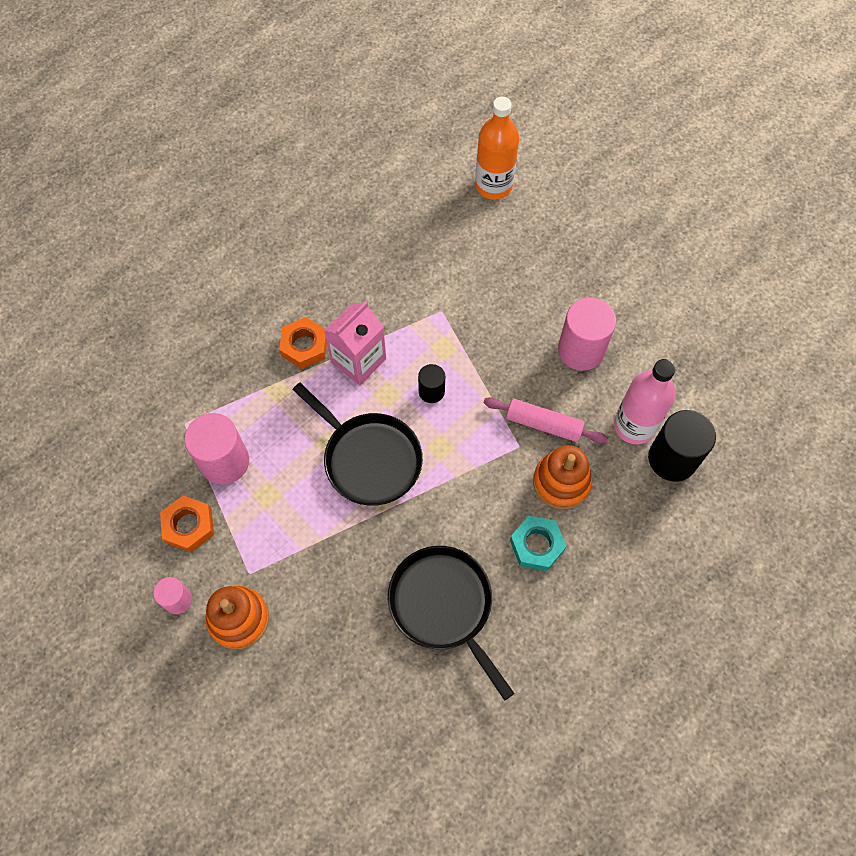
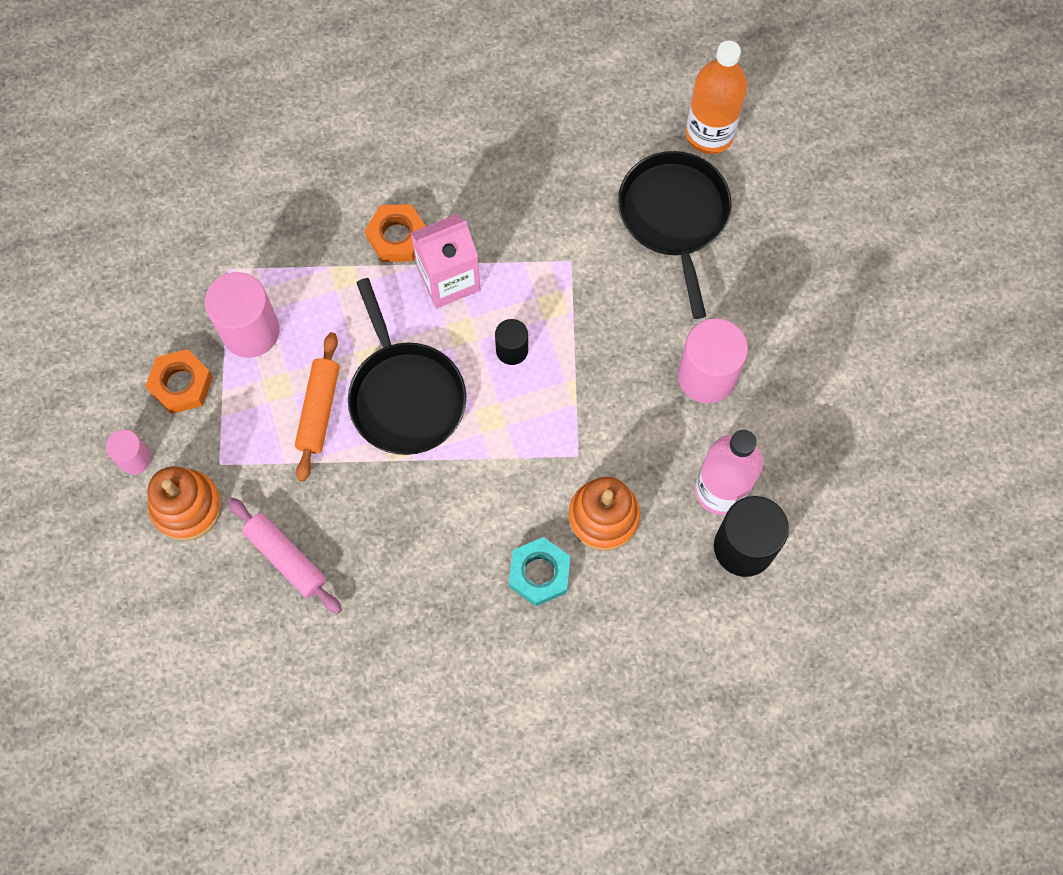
camera: 25 degrees right, 5 degrees up
black pan [388,546,515,701] -> black pan moved to [618,151,732,319]
pink rolling pin [484,397,608,444] -> pink rolling pin moved to [228,498,342,614]
none -> orange rolling pin [295,332,339,482]

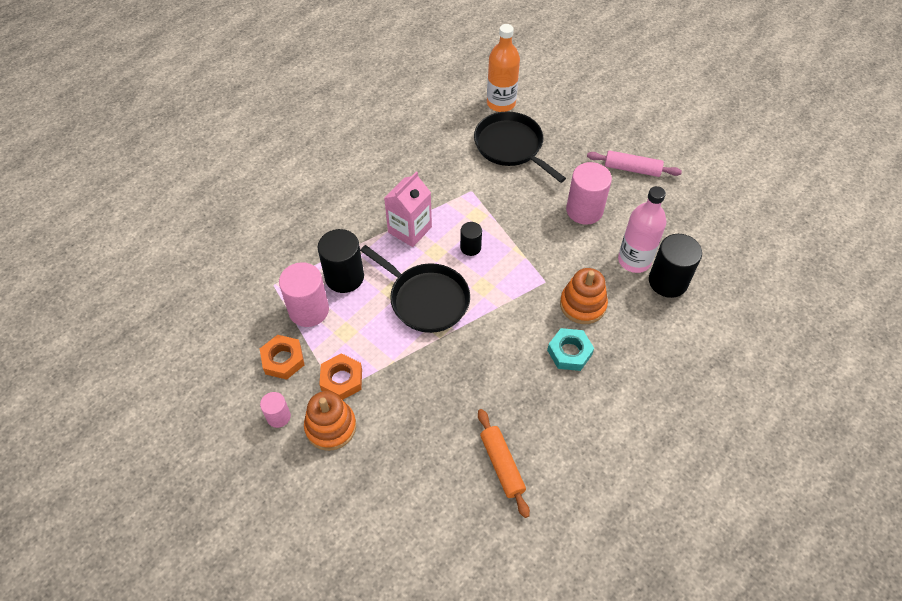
camera: 30 degrees left, 15 degrees down
pink rolling pin [228,498,342,614] -> pink rolling pin moved to [587,150,682,177]
orange rolling pin [295,332,339,482] -> orange rolling pin moved to [478,409,530,518]
orange nut [365,204,426,262] -> orange nut moved to [319,353,362,400]
none -> black cylinder [318,229,364,293]

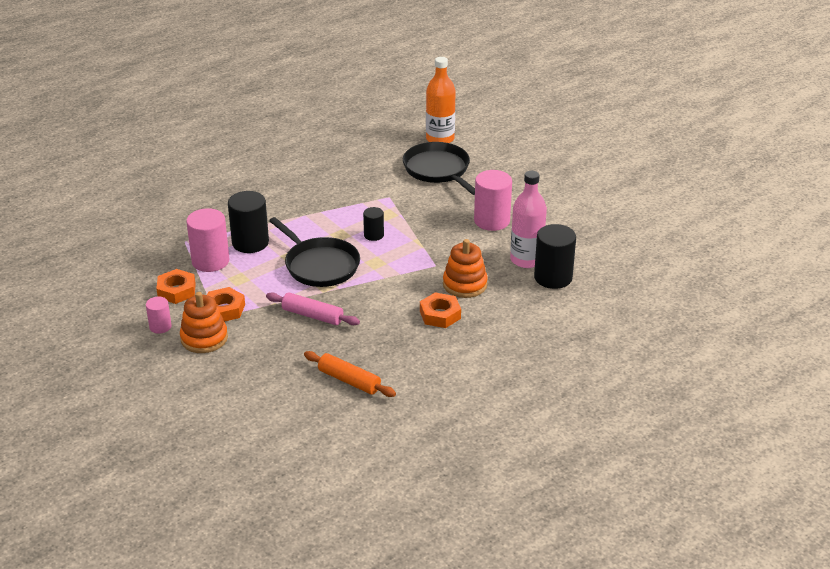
camera: 10 degrees right, 20 degrees down
pink carton [384,172,432,247] -> none
orange rolling pin [478,409,530,518] -> orange rolling pin turned 45 degrees counterclockwise [304,351,396,397]
turquoise nut [547,328,594,371] -> orange nut [420,292,461,328]
pink rolling pin [587,150,682,177] -> pink rolling pin moved to [266,292,360,325]

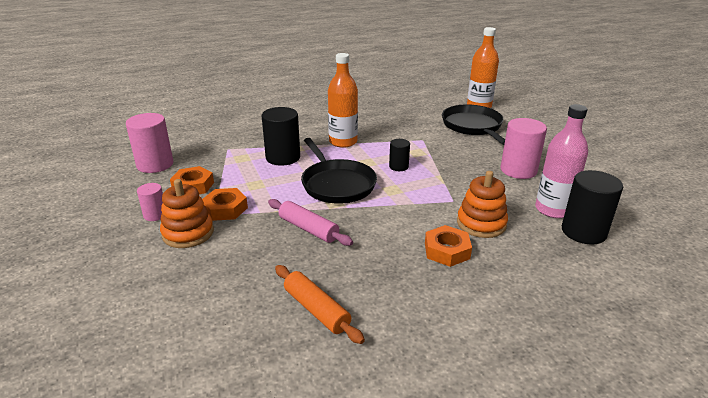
camera: 15 degrees right, 5 degrees down
pink cylinder [186,208,229,272] -> pink cylinder moved to [126,113,174,173]
none -> orange bottle [328,53,358,148]

